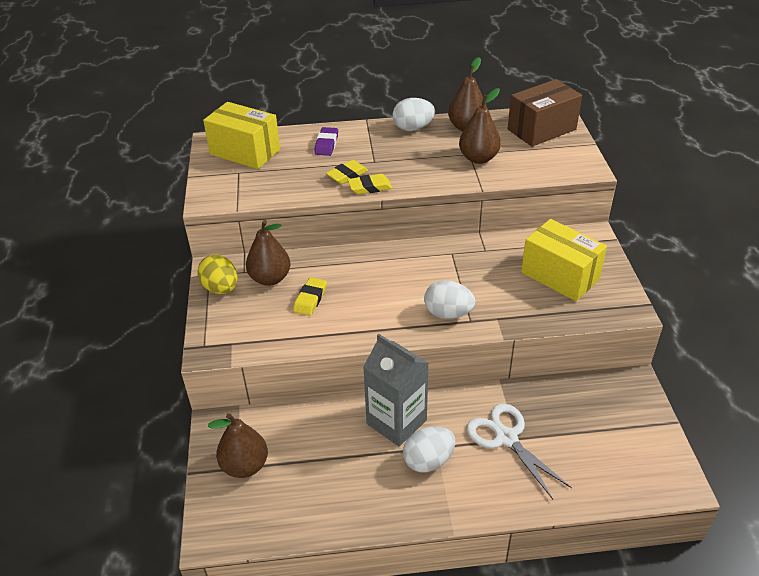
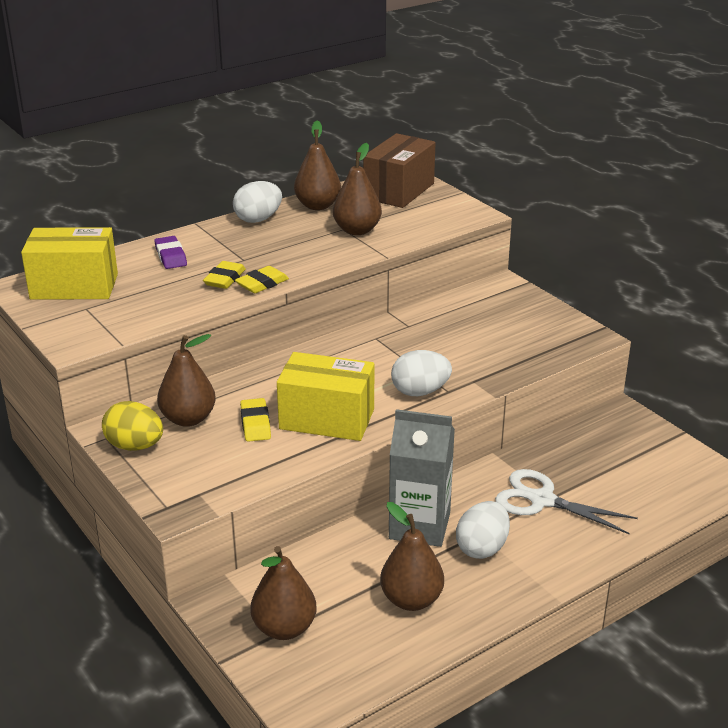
camera: 30 degrees left, 10 degrees down
yellow box [521,219,607,301] -> yellow box moved to [277,352,374,441]
none -> brown pear [380,502,444,611]

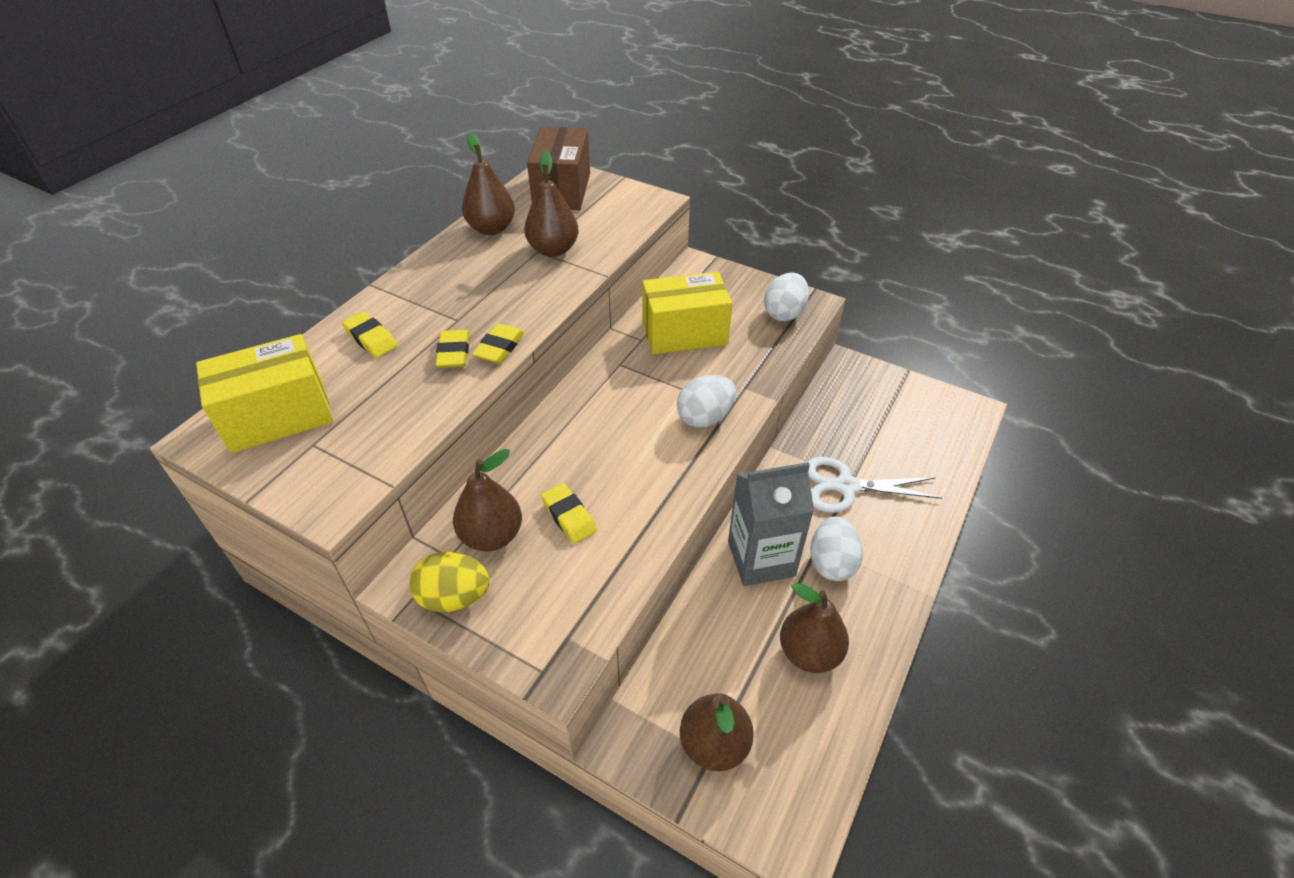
camera: 25 degrees left, 15 degrees up
purple eraser [154,236,187,269] -> yellow eraser [342,312,398,358]
white egg [233,181,282,223] -> white egg moved to [764,272,809,322]
yellow box [277,352,374,441] -> yellow box moved to [642,271,732,354]

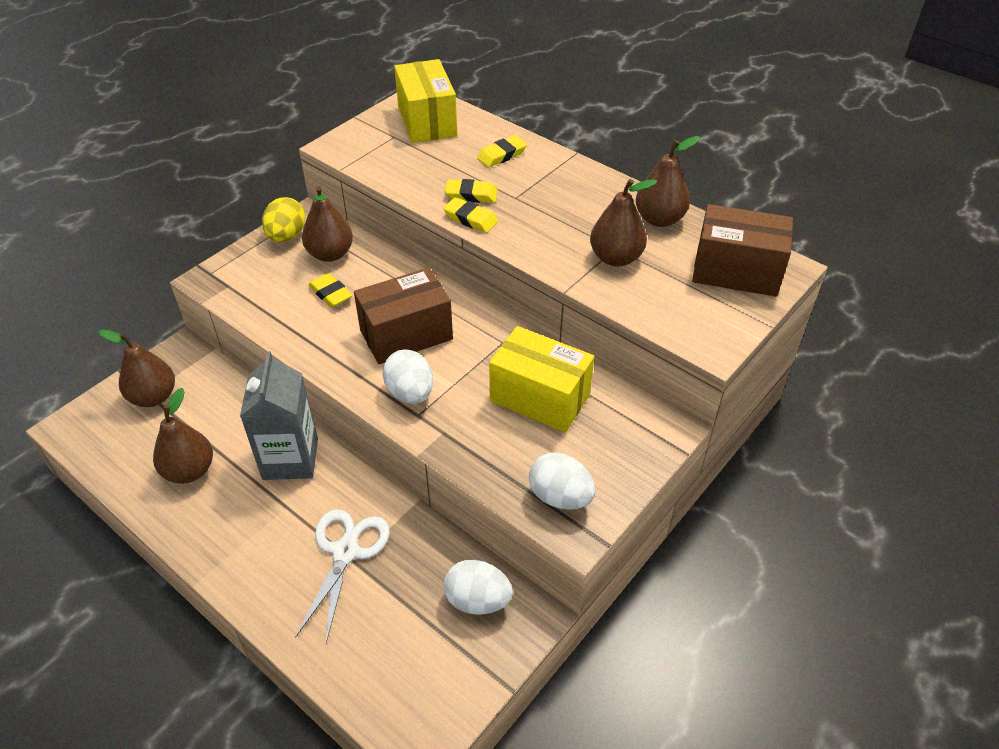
camera: 100 degrees right, 0 degrees up
yellow eraser [541,483,597,544] -> yellow eraser turned 75 degrees clockwise [308,273,352,308]
yellow box [642,271,732,354] -> yellow box turned 60 degrees counterclockwise [489,326,595,432]
white egg [810,516,863,581] -> white egg moved to [444,560,513,615]
none -> brown box [354,268,453,364]

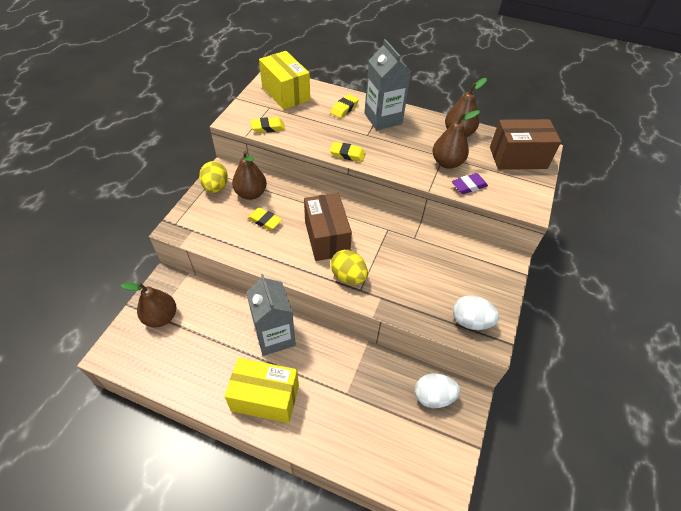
camera: 20 degrees left, 5 degrees up
brown pear [153,388,213,484] -> none
white scissors [295,509,390,643] -> none
brown box [354,268,453,364] -> brown box turned 60 degrees counterclockwise [304,193,352,261]
white egg [382,349,433,404] -> yellow egg [331,250,368,285]
yellow eraser [445,179,497,203] -> yellow eraser moved to [251,117,285,133]
yellow box [489,326,595,432] -> yellow box moved to [224,358,299,423]
none -> grey carton [364,39,411,130]
none -> purple eraser [452,173,488,194]

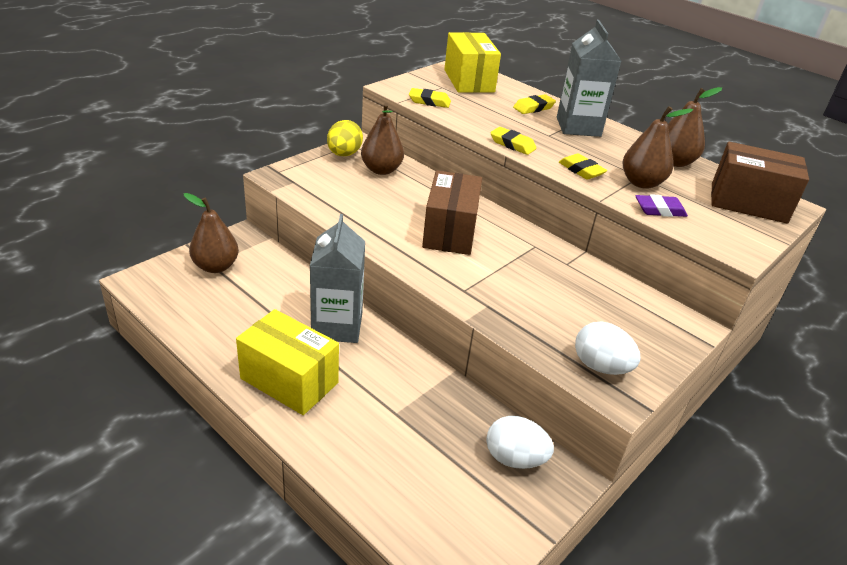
camera: 20 degrees right, 15 degrees down
yellow eraser [247,207,282,230] -> yellow eraser moved to [559,153,607,180]
yellow egg [331,250,368,285] -> none

